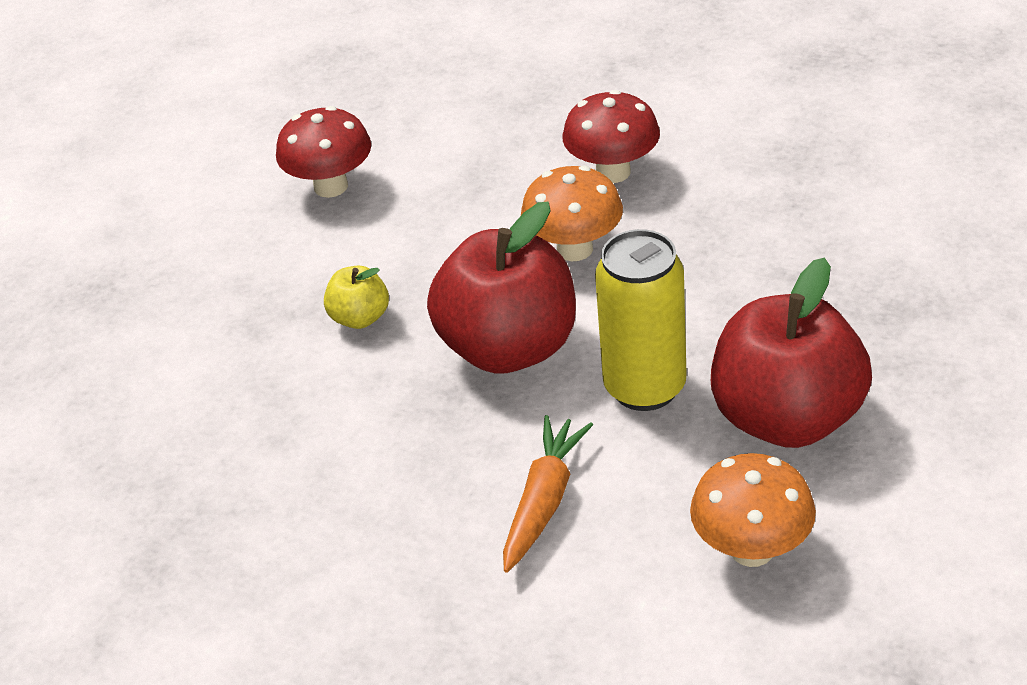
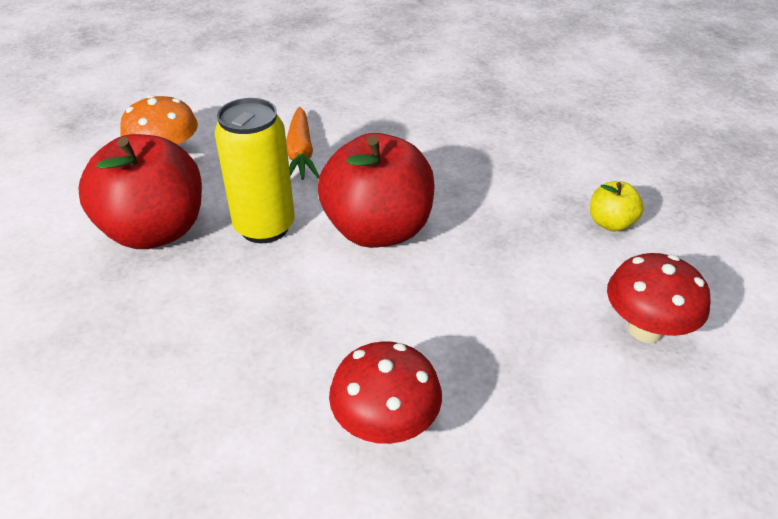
camera: 150 degrees right, 0 degrees up
yellow apple [324,266,389,329] -> yellow apple moved to [590,181,644,232]
orange mushroom [521,166,623,261] -> none

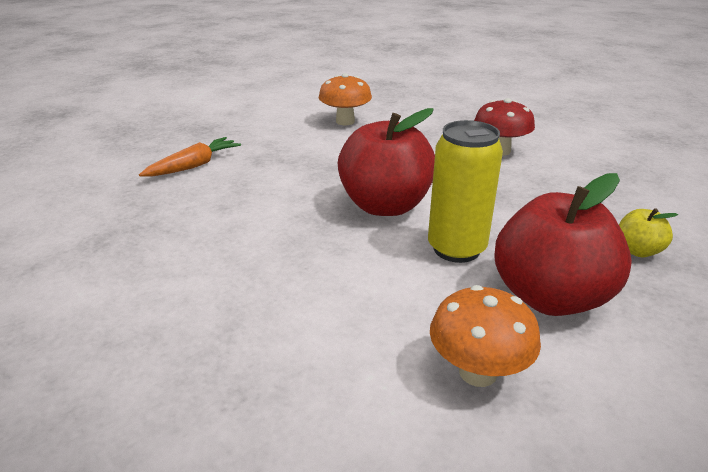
camera: 130 degrees left, 10 degrees down
orange carrot [286,107,319,180] -> orange carrot moved to [139,137,241,177]
yellow apple [590,181,644,232] -> yellow apple moved to [619,208,678,257]
red mushroom [607,253,711,343] -> orange mushroom [319,73,372,125]

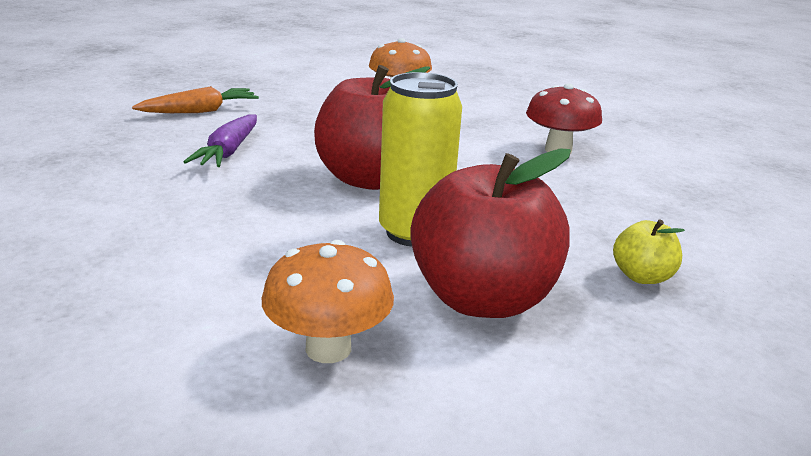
camera: 15 degrees right, 5 degrees down
none -> purple carrot [184,114,257,167]

